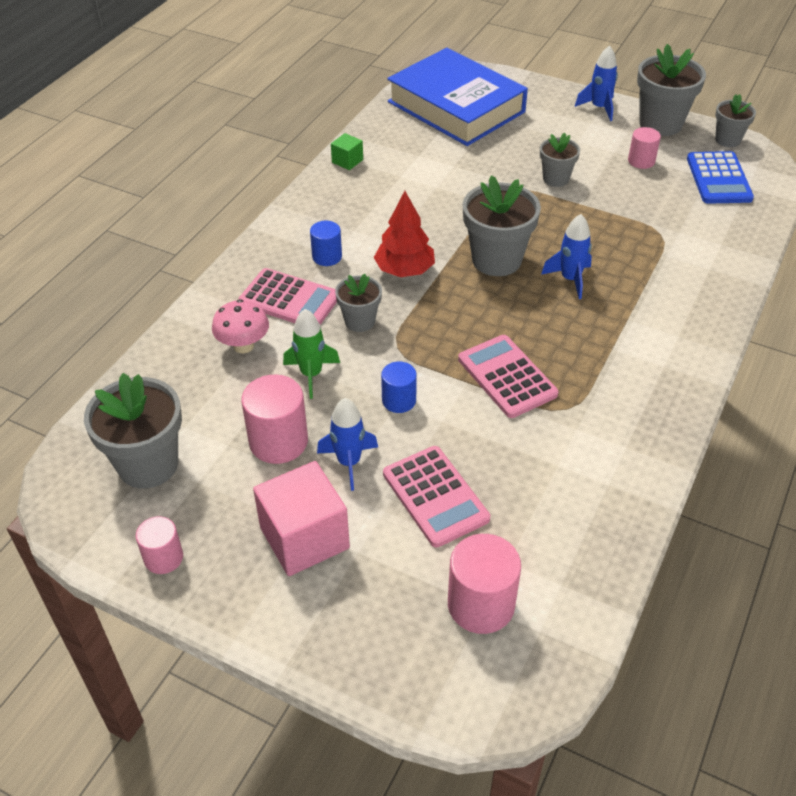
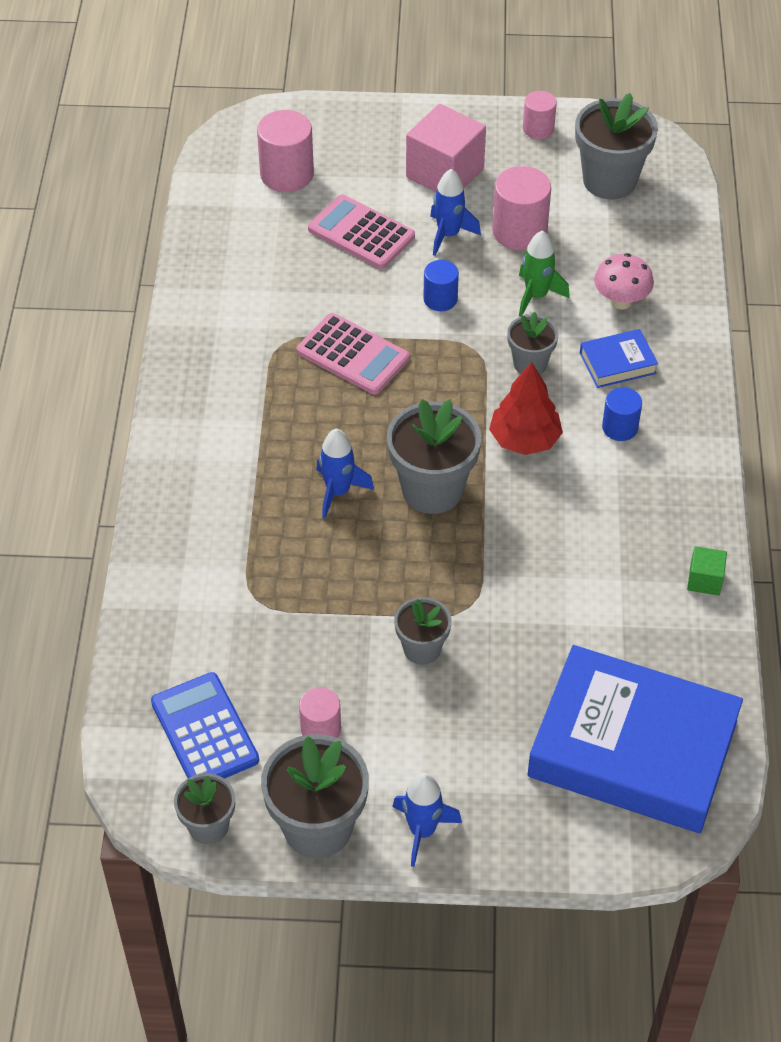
camera: 155 degrees right, 5 degrees up
pink calculator [238,268,337,325] -> blue book [580,329,658,388]

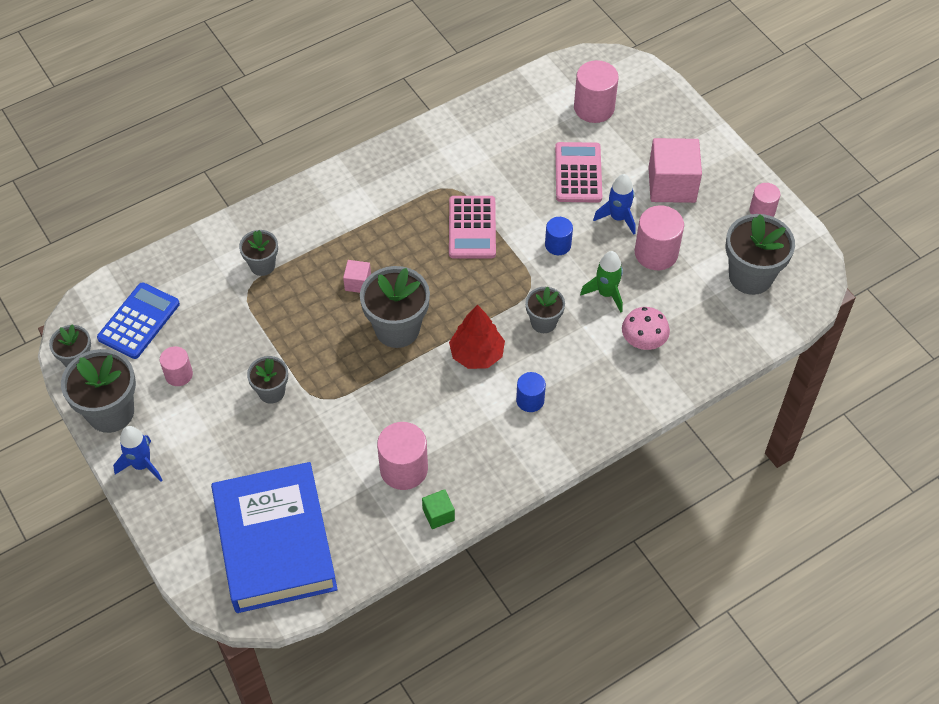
camera: 55 degrees right, 5 degrees up
blue rocket [316,429,374,519] -> pink cube [343,260,371,293]
blue book [580,329,658,388] -> none
none -> grey flower pot [239,230,278,276]
none -> pink cylinder [377,422,428,490]

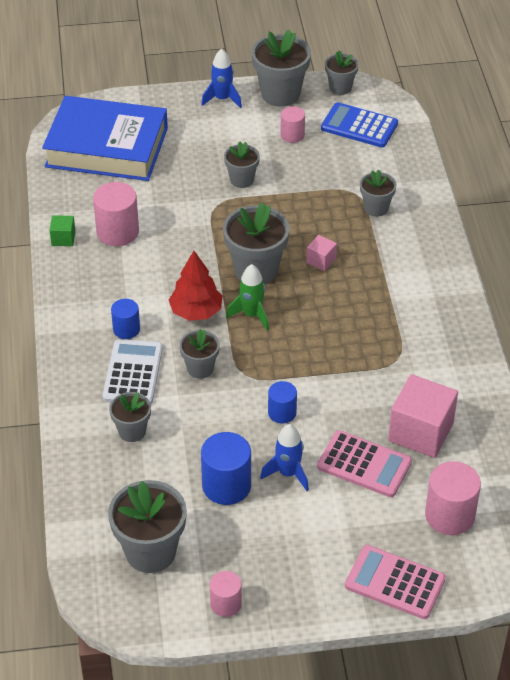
camera: 115 degrees right, 10 degrees down
blue calculator [97,282,180,359] -> blue calculator turned 150 degrees clockwise [321,102,398,147]
pink calculator [449,196,496,258] -> pink calculator moved to [345,545,446,619]
green rocket [580,251,623,312] -> green rocket moved to [226,264,269,331]
pink mushroom [622,307,670,350] -> grey flower pot [109,392,151,442]
pink cylinder [635,205,684,270] -> blue cylinder [201,432,251,505]
pink cube [648,138,702,203] -> pink cube moved to [388,374,458,458]
none -> white calculator [103,339,163,404]

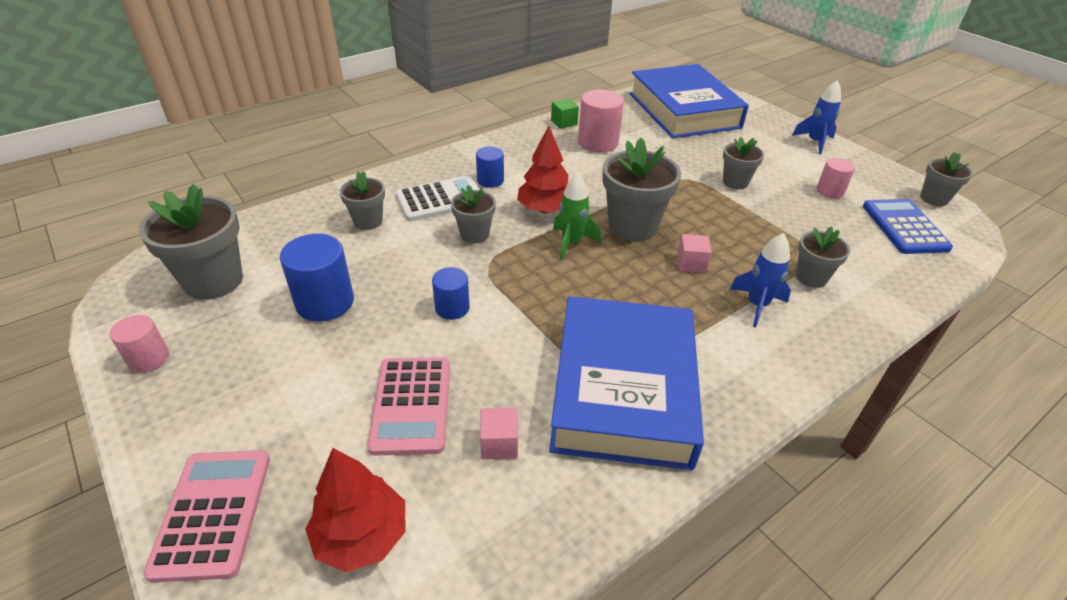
camera: 60 degrees right, 5 degrees down
grey flower pot [252,29,311,107] -> none
blue rocket [260,424,309,491] -> blue rocket moved to [730,233,791,327]
pink cube [388,374,458,458] -> pink cube [480,408,518,459], size x0.48
pink cylinder [425,461,481,535] -> red tree [305,448,406,572]
none -> blue book [549,296,704,470]

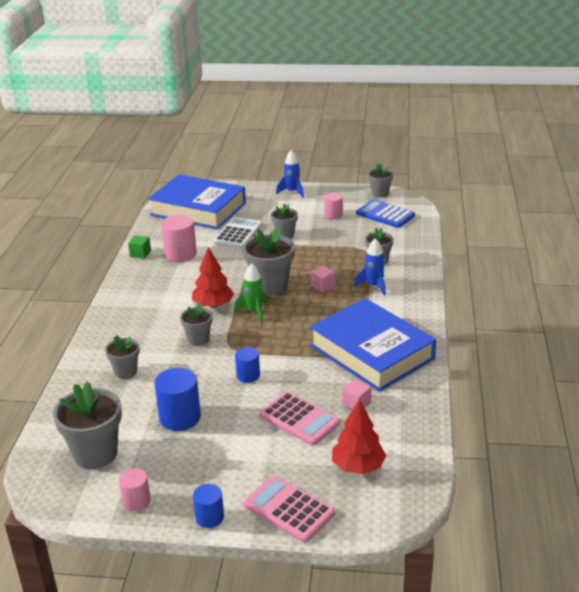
camera: 45 degrees left, 10 degrees down
white calculator [395,176,480,221] -> white calculator moved to [213,217,262,249]
blue cylinder [476,147,504,188] -> blue cylinder moved to [193,484,224,528]

